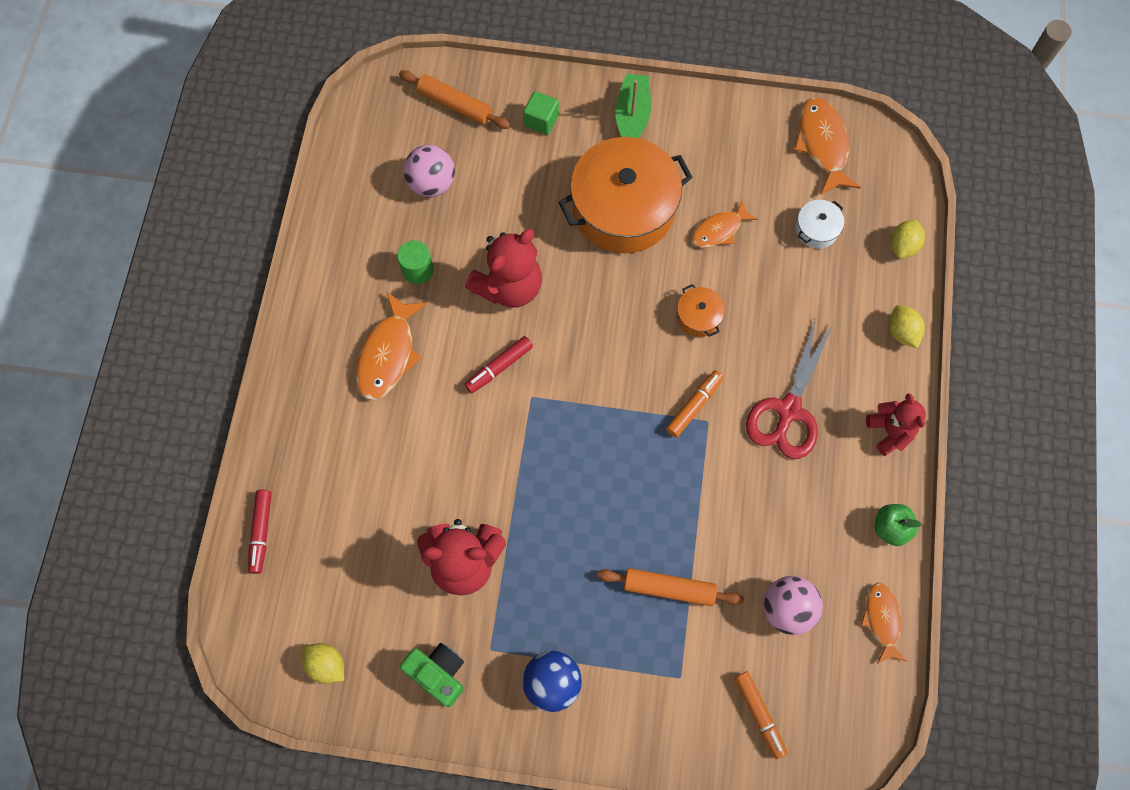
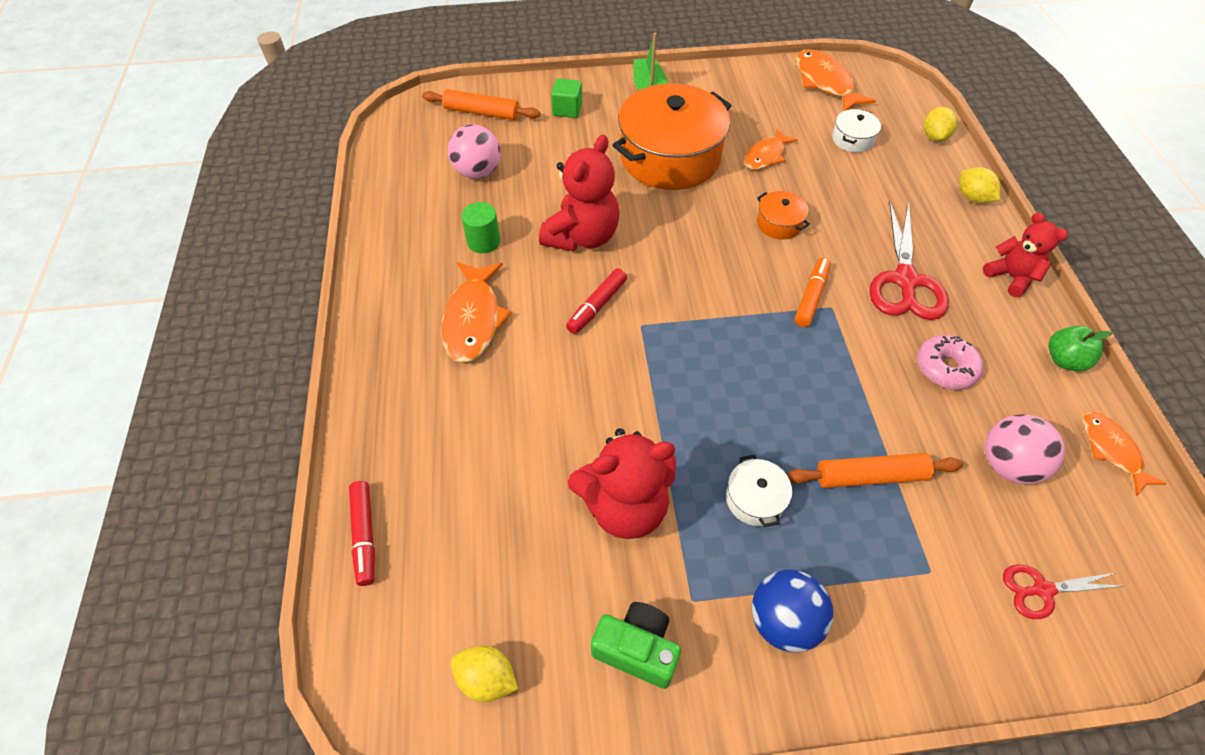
camera: 15 degrees left, 15 degrees down
orange marker [734,671,787,759] -> red scissors [1003,565,1122,619]
none -> white pot [726,454,792,527]
none -> pink donut [917,335,983,390]

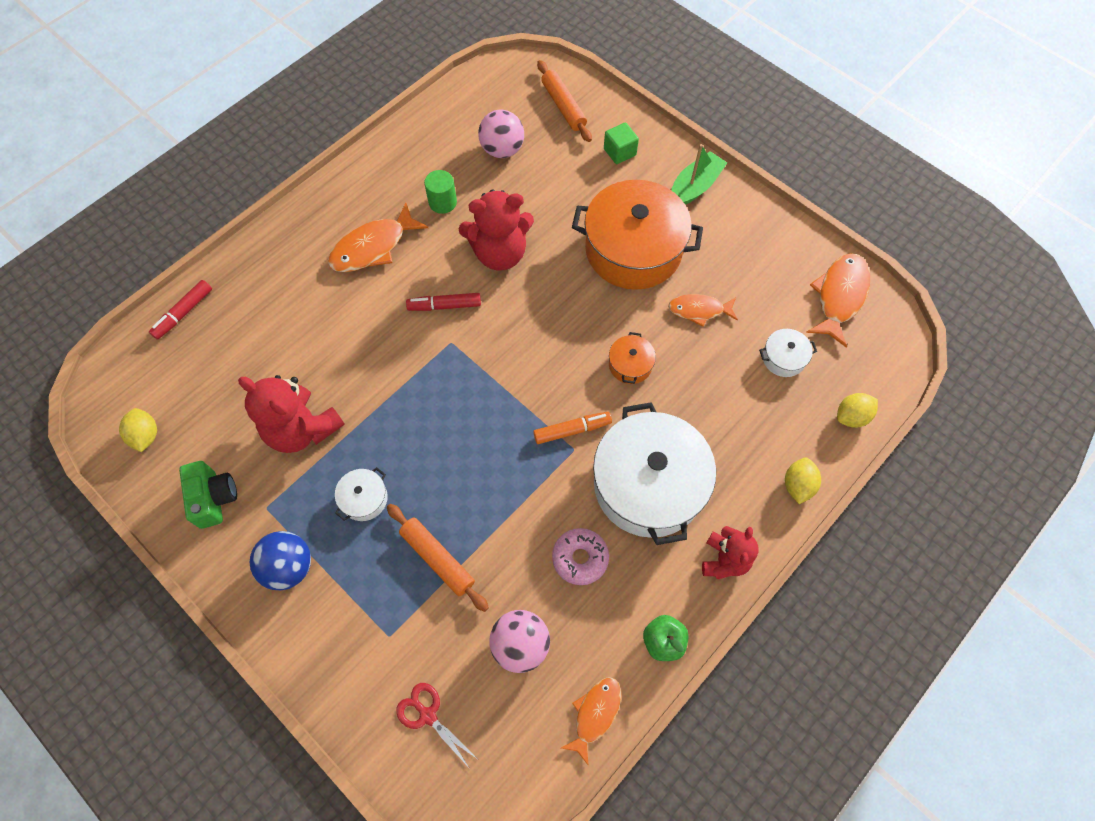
camera: 50 degrees right, 10 degrees up
red scissors [869,202,949,320] -> white pot [593,402,716,545]

